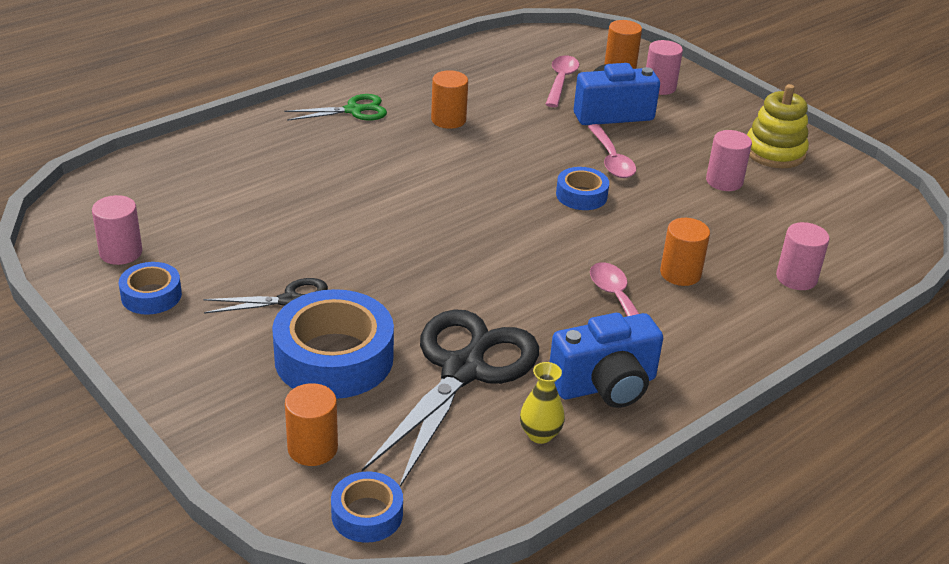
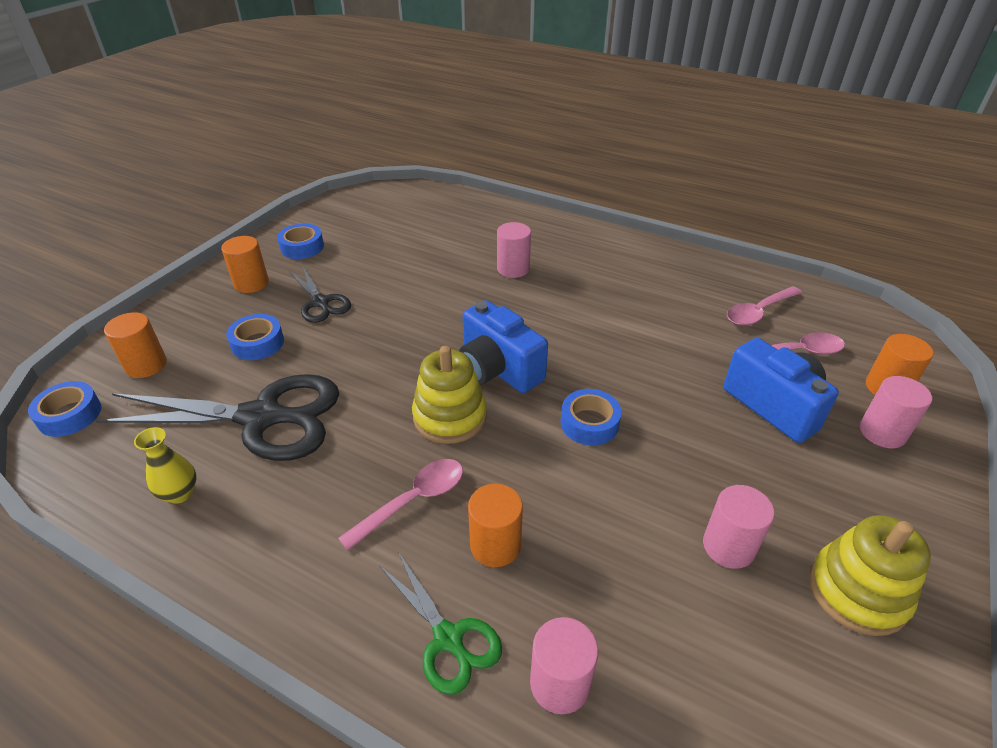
camera: 70 degrees right, 5 degrees up
pink cylinder [92,195,142,265] -> pink cylinder moved to [497,222,531,278]
blue tape [272,289,394,399] -> blue tape [226,314,284,360], size x0.52
green scissors [285,94,387,121] -> green scissors moved to [380,552,502,695]
orange cylinder [431,70,468,129] -> orange cylinder moved to [221,236,269,293]
blue camera [550,313,663,408] -> blue camera moved to [459,300,548,393]
pink spoon [588,124,636,178] -> pink spoon moved to [727,286,802,326]
none -> yellow stacking toy [412,346,487,444]

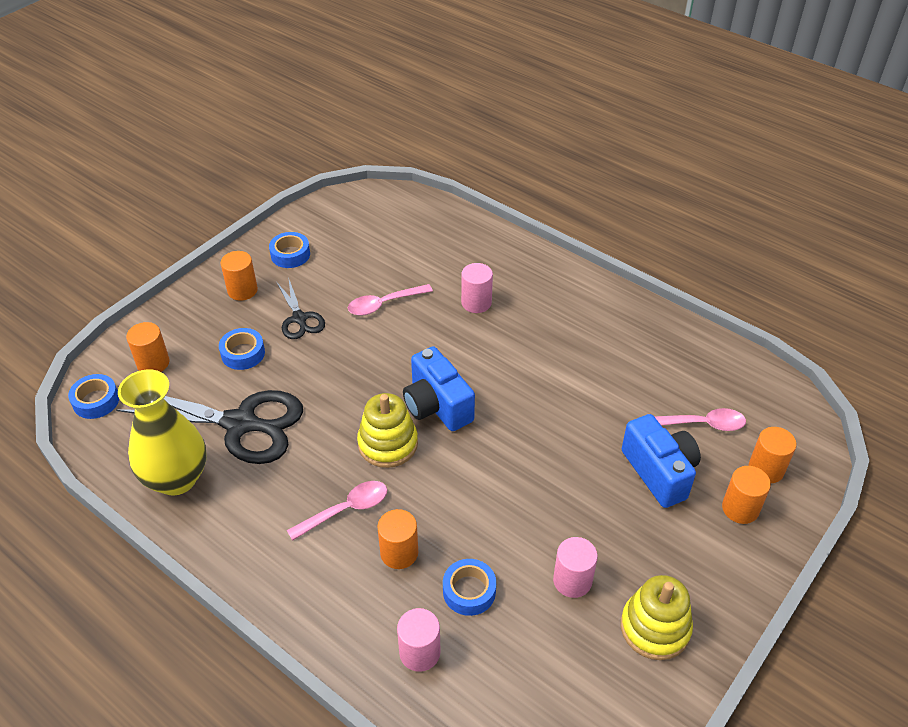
camera: 10 degrees right, 5 degrees up
yellow vase [134,427,197,504] -> yellow vase [118,369,206,495], size x2.22
green scissors [380,552,502,695] -> none
blue tape [561,389,622,445] -> blue tape moved to [443,559,496,616]
pink spoon [727,286,802,326] -> pink spoon moved to [348,284,433,316]
pink cylinder [860,376,932,448] -> orange cylinder [722,466,771,524]

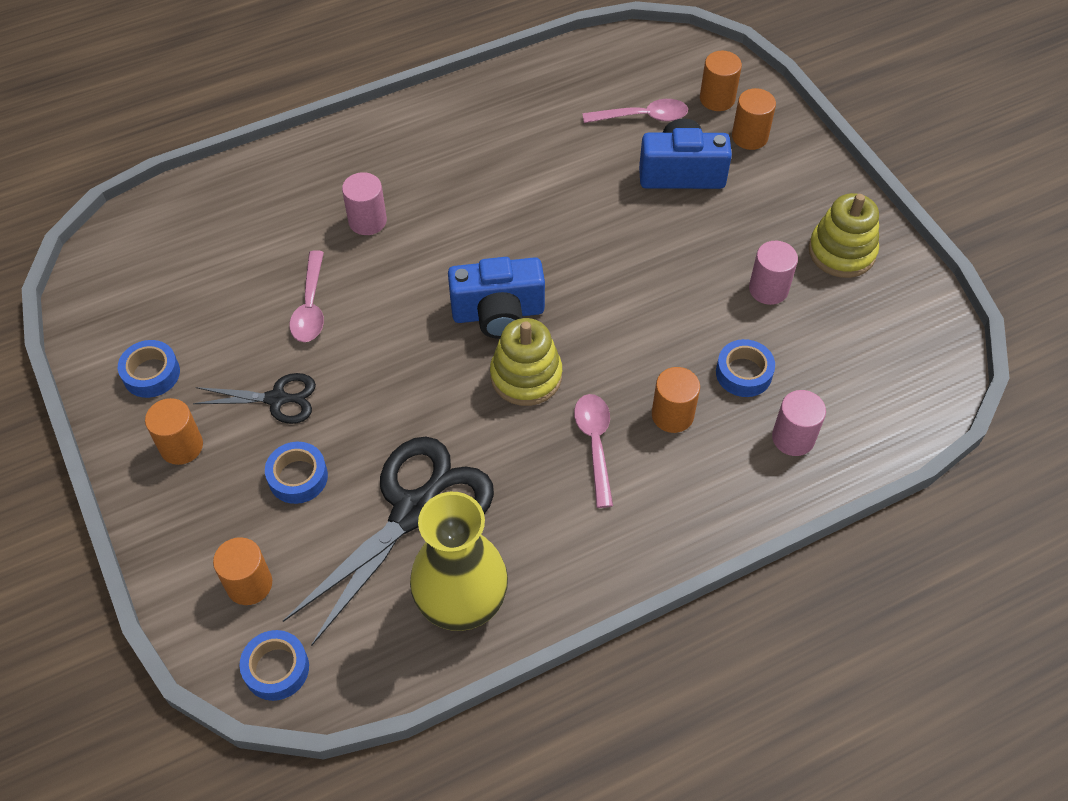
camera: 65 degrees left, 10 degrees up
pink spoon [654,408,746,431] -> pink spoon turned 60 degrees clockwise [583,99,688,123]

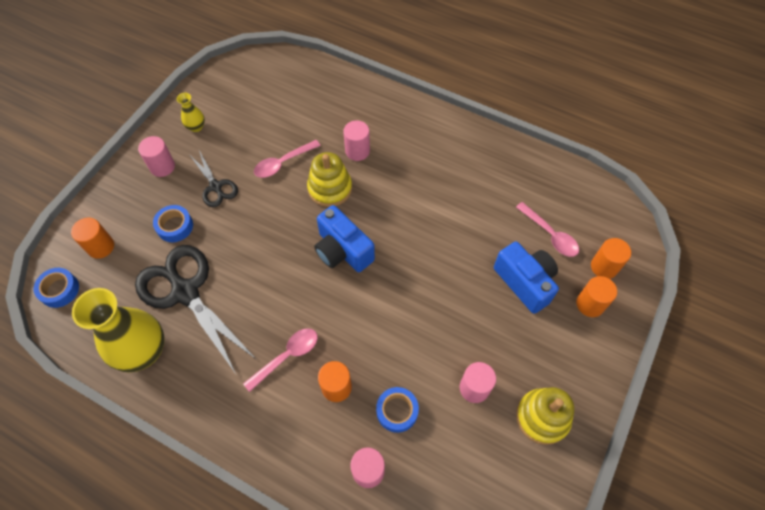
camera: 55 degrees right, 5 degrees up
blue tape [118,340,180,398] -> yellow vase [177,93,205,132]
orange cylinder [145,398,203,465] -> pink cylinder [138,136,175,177]
black scissors [283,437,494,646] -> black scissors turned 135 degrees counterclockwise [135,245,257,374]
yellow stacking toy [490,318,562,406] -> yellow stacking toy moved to [307,152,352,207]

